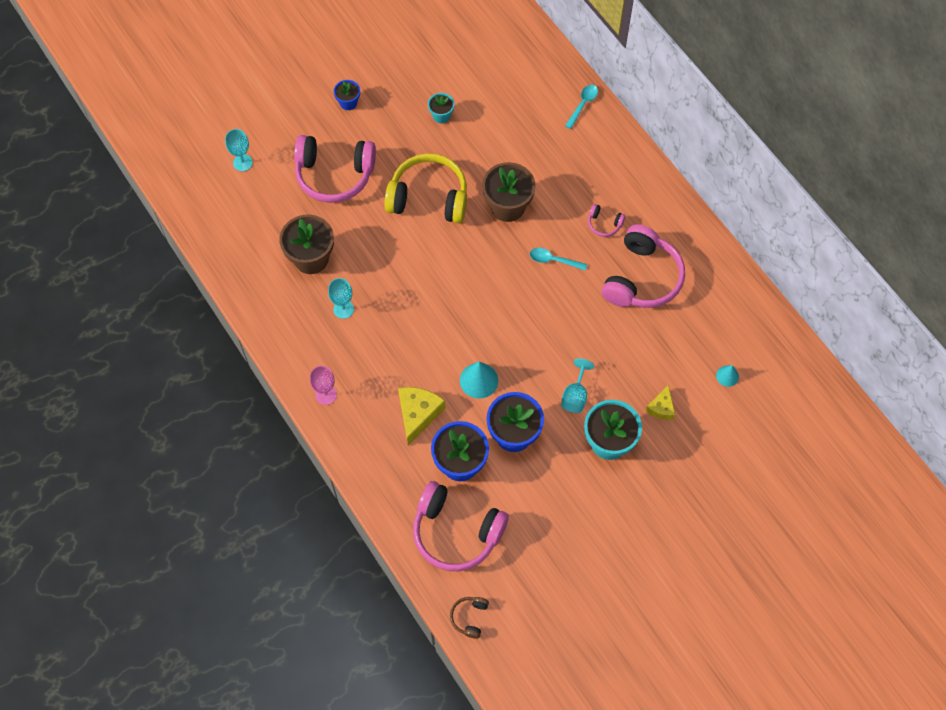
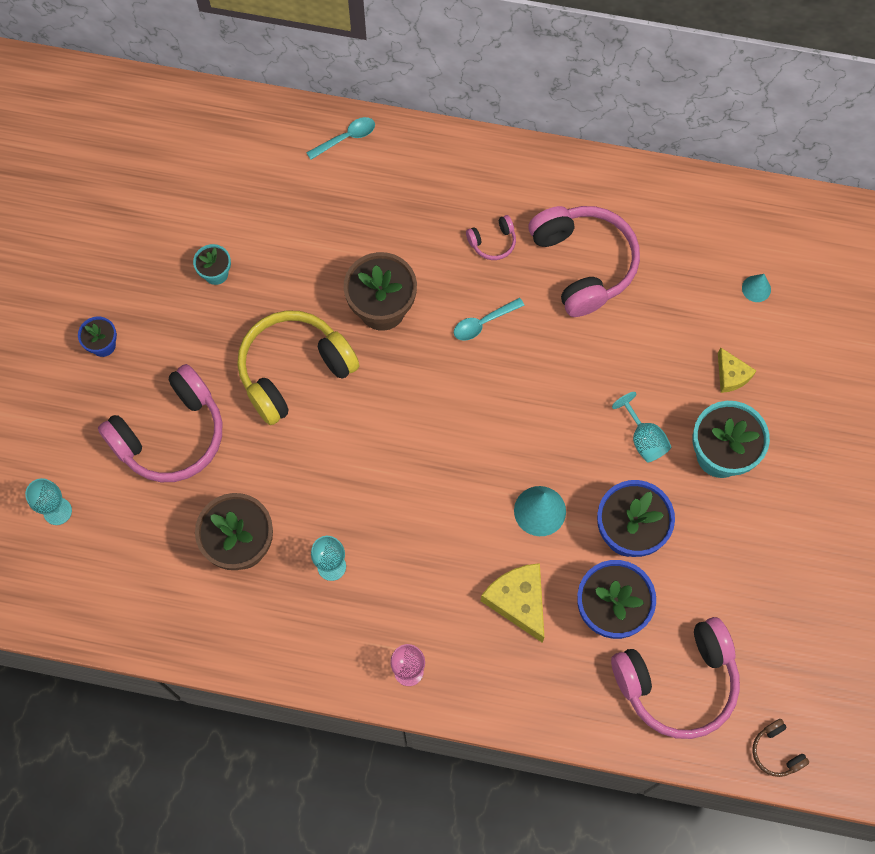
camera: 45 degrees left, 5 degrees up
turquoise spoon [565,85,598,129] -> turquoise spoon turned 75 degrees clockwise [306,117,375,160]

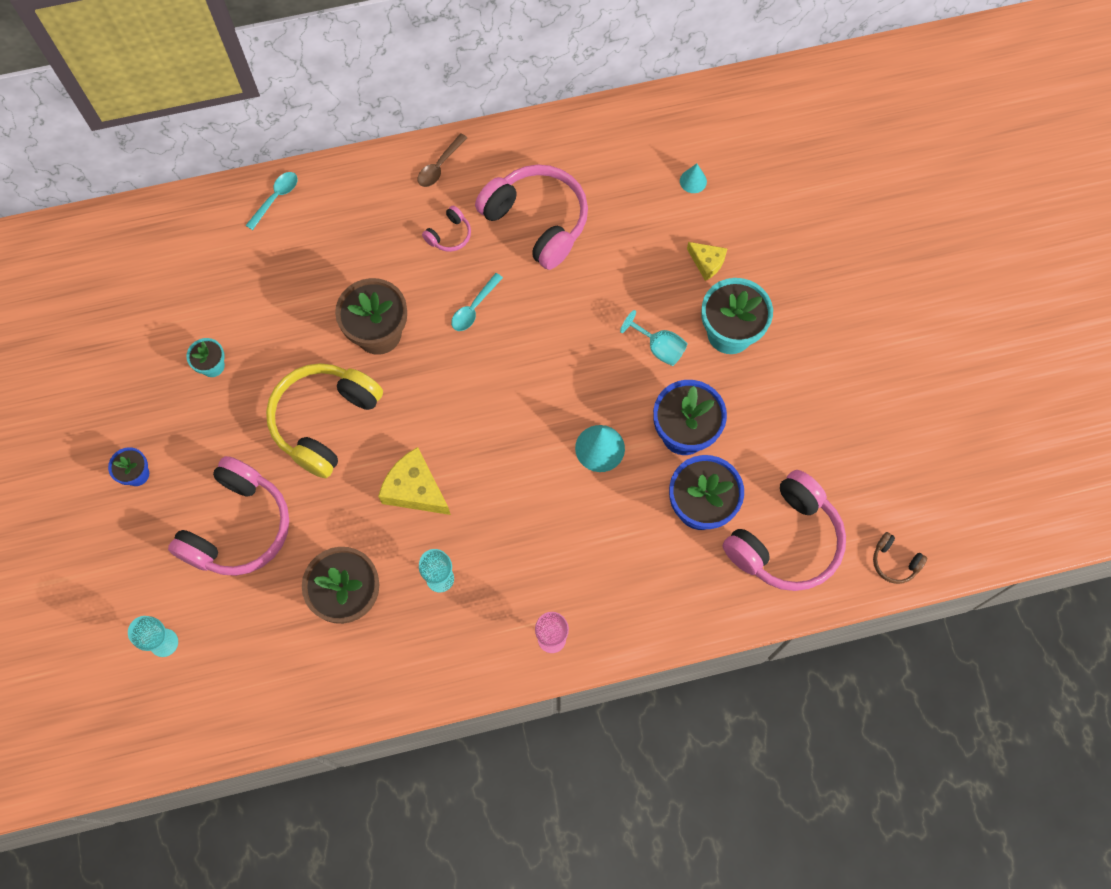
camera: 25 degrees left, 0 degrees up
yellow cheese [481,563,544,643] -> yellow cheese moved to [378,447,451,515]
none -> brown spoon [418,133,467,187]

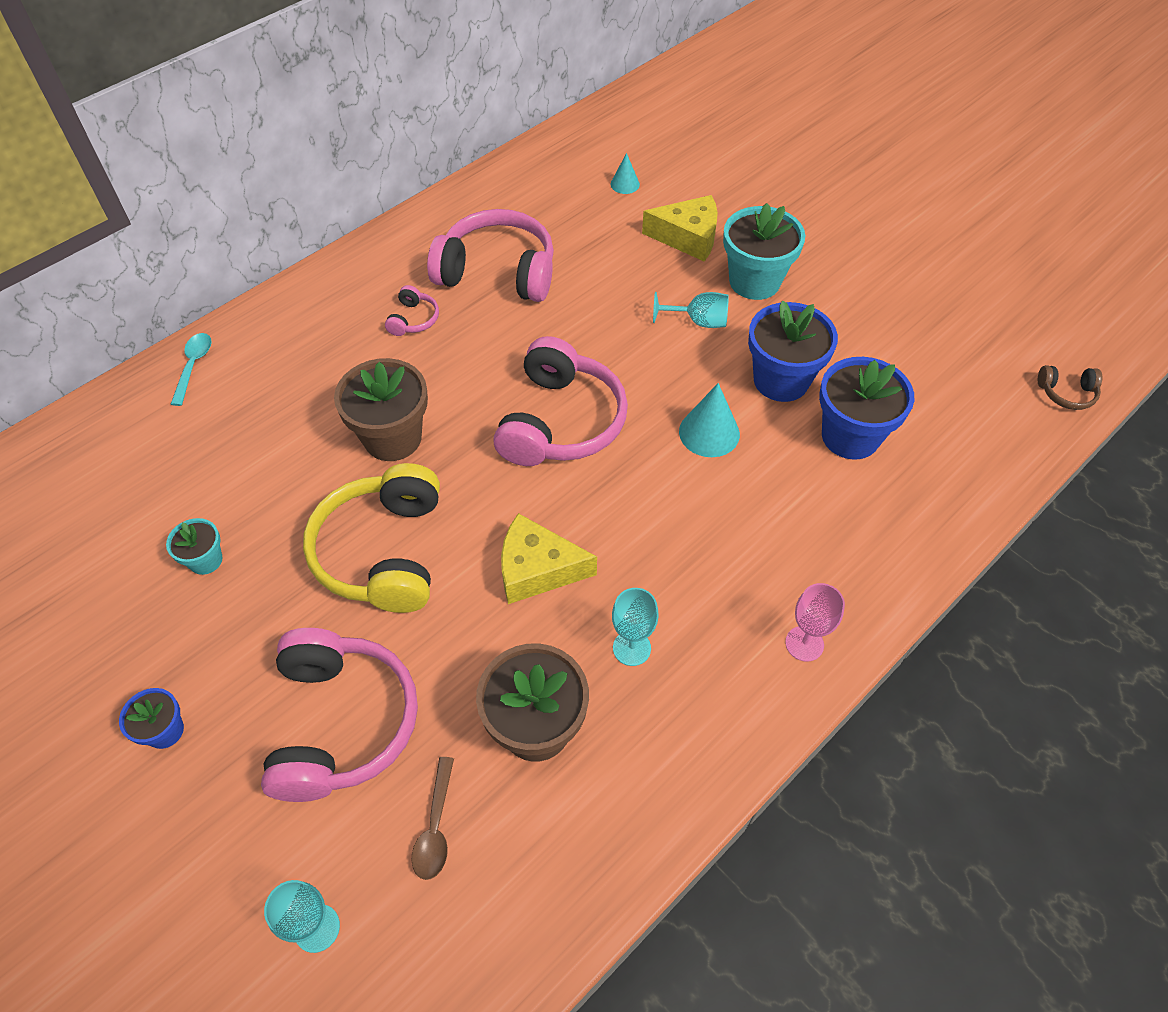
camera: 30 degrees left, 15 degrees down
brown spoon [418,133,467,187] -> brown spoon moved to [411,757,454,880]
turquoise spoon [451,273,503,331] -> none
yellow cheese [687,242,727,281] -> yellow cheese [642,195,718,262], size x1.67
pink headphones [722,470,846,591] -> pink headphones moved to [493,336,628,466]

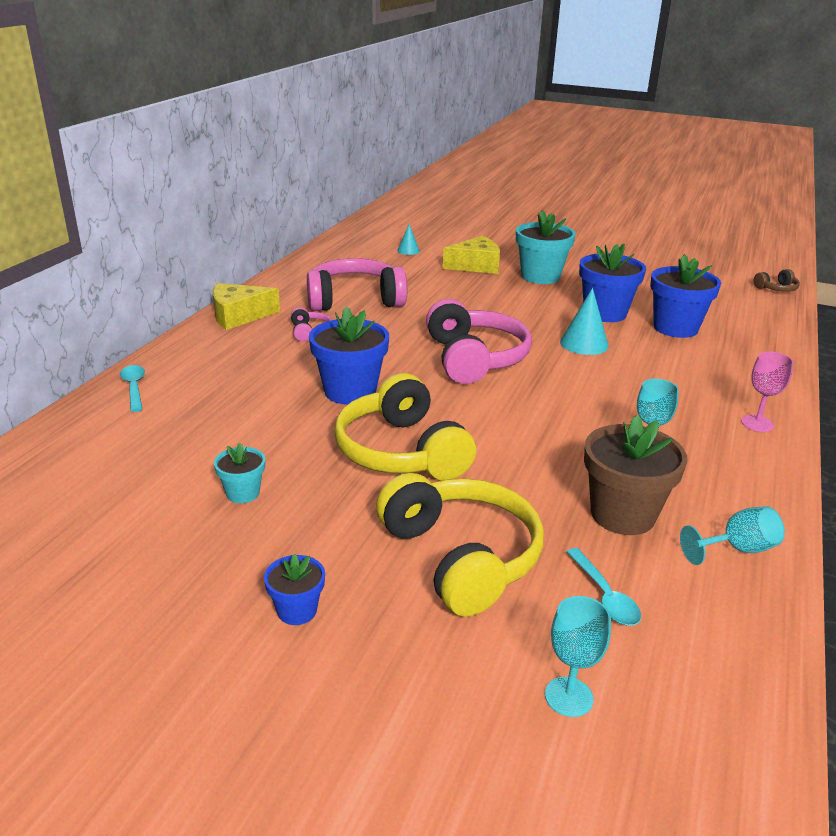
camera: 25 degrees left, 25 degrees down
pink headphones [261,628,418,802] -> yellow headphones [376,473,544,616]
brown flower pot [334,358,428,461] -> blue flower pot [309,306,389,405]
brown spoon [411,757,454,880] -> turquoise spoon [566,548,641,626]
yellow cheese [501,513,597,604] -> yellow cheese moved to [213,283,280,330]
turquoise goblet [653,292,729,328] -> turquoise goblet moved to [680,506,785,565]

